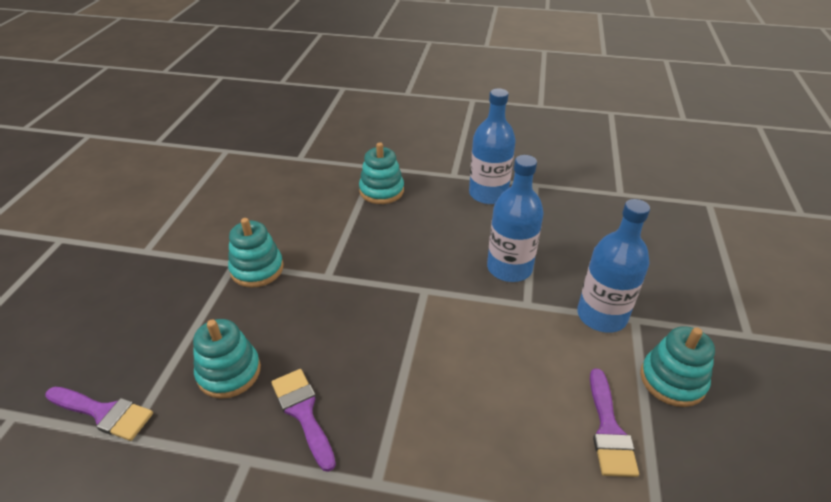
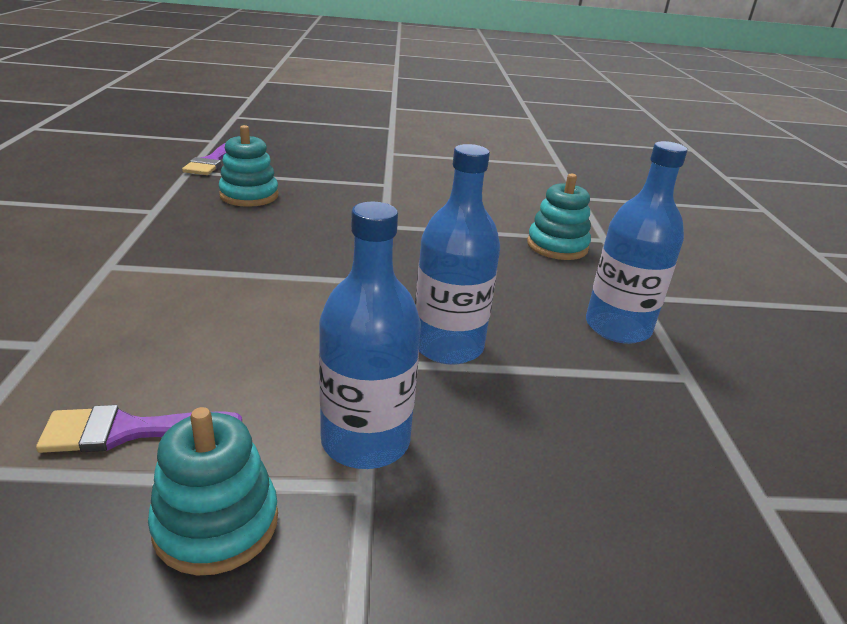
camera: 75 degrees right, 10 degrees down
turquoise stacking toy [228,218,283,288] -> none
purple brush [271,369,336,472] -> none

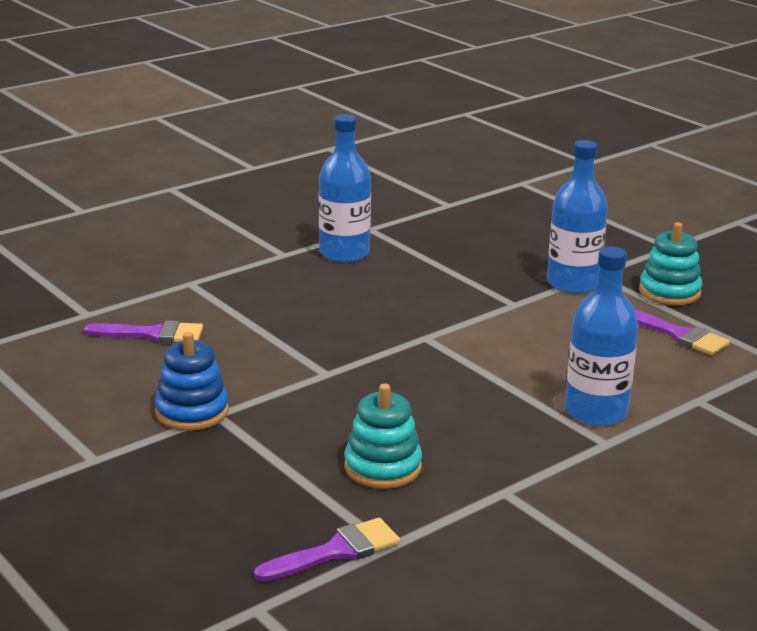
camera: 125 degrees left, 5 degrees down
blue bottle [415,144,500,365] -> blue bottle moved to [565,246,638,426]
turquoise stacking toy [527,174,591,260] -> none
none -> purple brush [84,320,203,343]
none -> blue stacking toy [155,332,229,431]

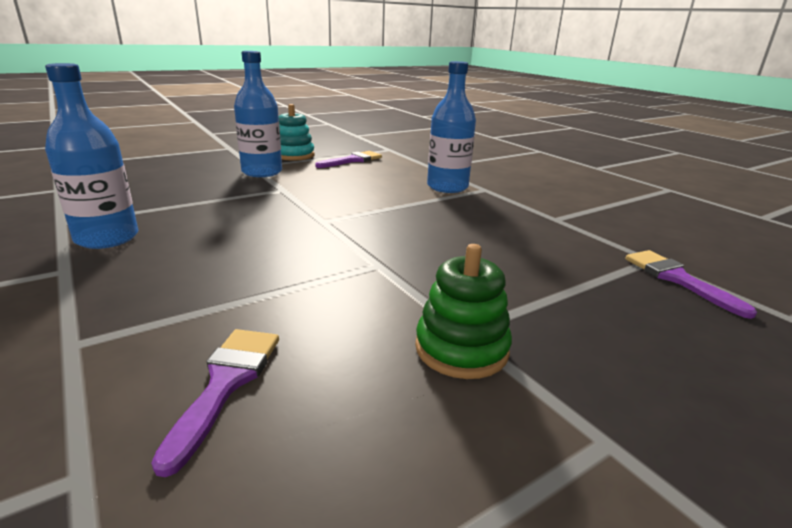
camera: 85 degrees left, 0 degrees up
blue stacking toy [155,332,229,431] -> green stacking toy [415,244,512,379]
turquoise stacking toy [344,383,422,489] -> none

